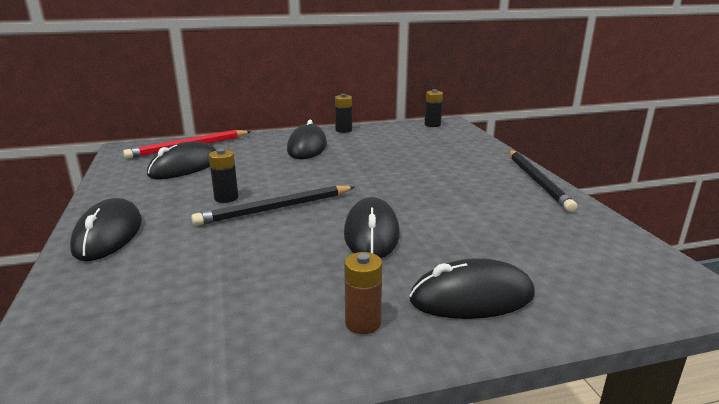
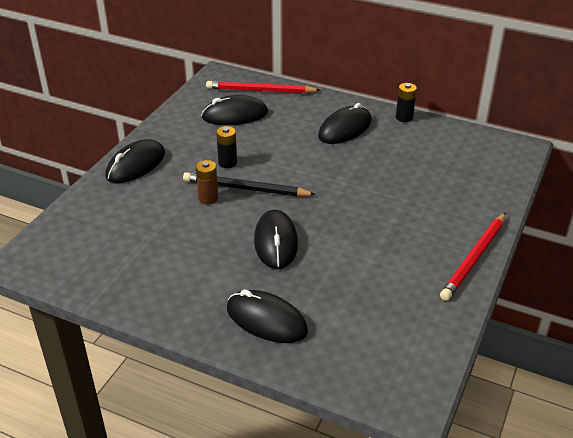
camera: 40 degrees right, 15 degrees up
black mouse [344,197,400,258] -> black mouse turned 45 degrees counterclockwise [254,210,298,269]
brown battery [344,252,382,334] -> brown battery moved to [196,160,218,204]
black battery [425,89,443,127] -> none
black pencil [509,150,577,212] -> red pencil [440,212,506,301]

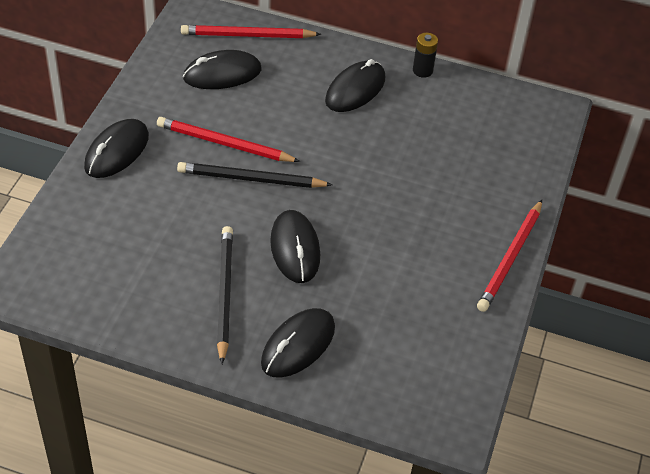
camera: 10 degrees left, 10 degrees up
brown battery [196,160,218,204] -> none
black battery [216,126,237,168] -> red pencil [157,117,300,162]
black mouse [227,289,308,343] -> black mouse turned 75 degrees counterclockwise [261,308,335,378]
none -> black pencil [217,226,233,364]

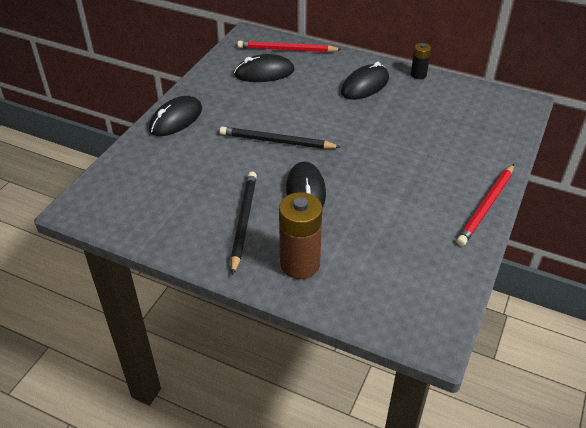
camera: 10 degrees right, 5 degrees down
red pencil [157,117,300,162] -> none
black mouse [261,308,335,378] -> brown battery [279,192,323,279]

